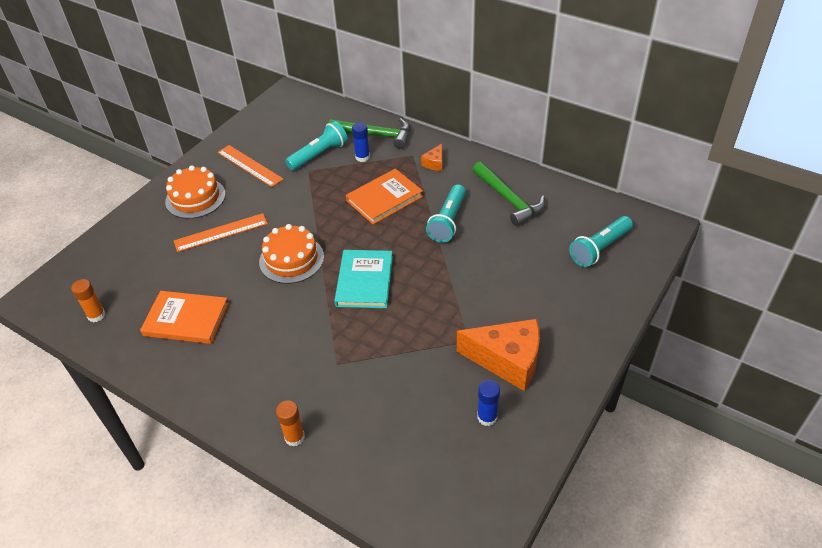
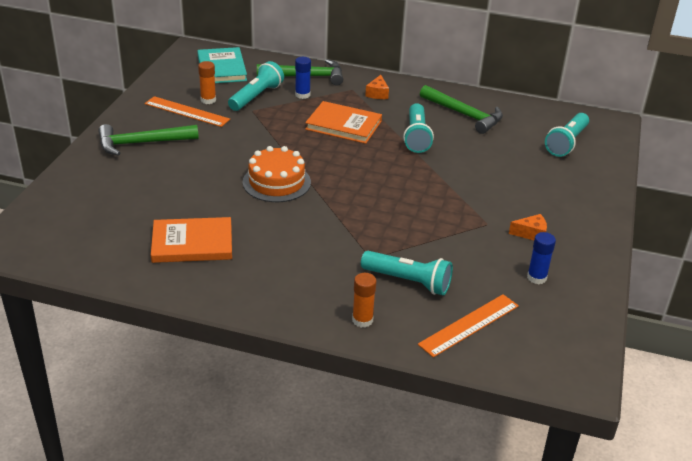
camera: 20 degrees left, 10 degrees down
orange glue stick [71,279,105,322] -> orange glue stick moved to [198,61,216,104]
orange cake [165,165,225,219] -> green hammer [98,124,199,156]
orange ruler [174,213,268,252] -> orange ruler moved to [418,294,519,358]
turquoise book [334,250,393,308] -> turquoise book moved to [197,47,247,83]
orange book [346,169,423,225] -> orange book turned 75 degrees clockwise [305,101,382,144]
orange cheese [457,319,540,391] -> orange cheese [509,214,547,240], size x0.45
none -> turquoise flashlight [361,251,453,295]

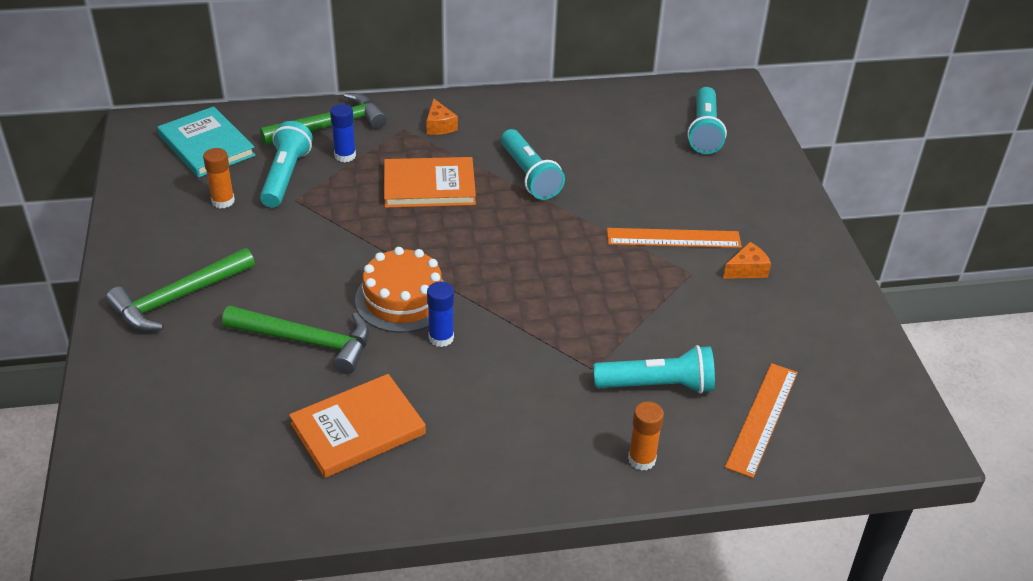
camera: 25 degrees left, 5 degrees up
orange ruler [145,96,230,127] -> orange ruler moved to [607,228,742,248]
green hammer [420,85,503,134] -> green hammer moved to [222,306,370,374]
blue glue stick [527,232,556,284] -> blue glue stick moved to [427,282,454,347]

